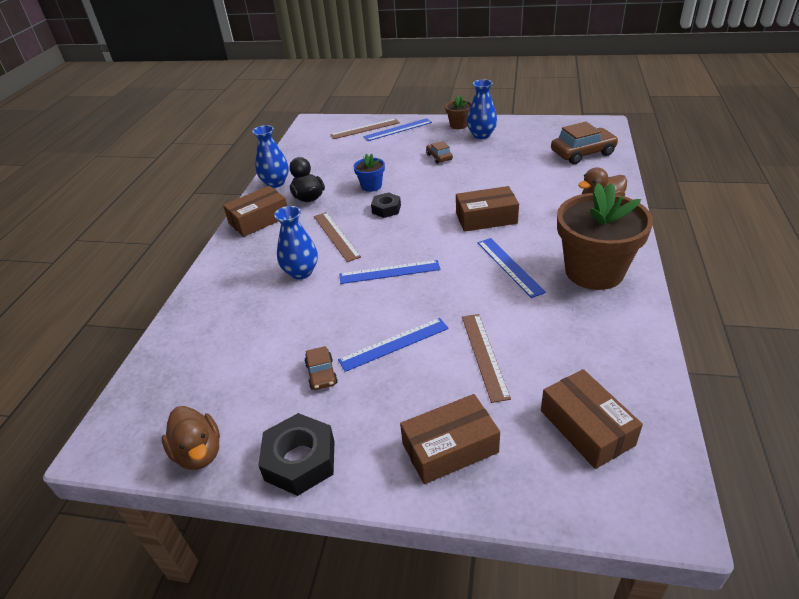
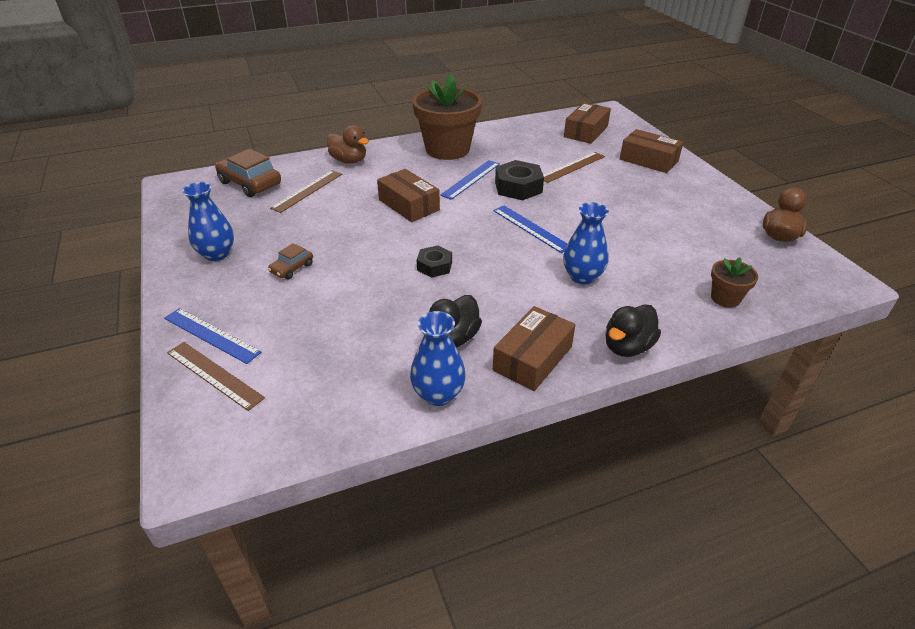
camera: 125 degrees left, 0 degrees up
brown box [223,186,287,237] -> brown box turned 75 degrees counterclockwise [493,306,576,391]
black nut [258,413,334,496] -> black nut moved to [495,160,544,200]
brown car [305,346,338,390] -> none
brown ruler [314,212,361,262] -> brown ruler moved to [270,170,342,213]
blue ruler [338,318,449,372] -> none
blue flower pot [353,154,385,192] -> none
brown flower pot [445,95,472,129] -> brown flower pot moved to [711,257,758,307]
none -> black duck [605,304,661,357]

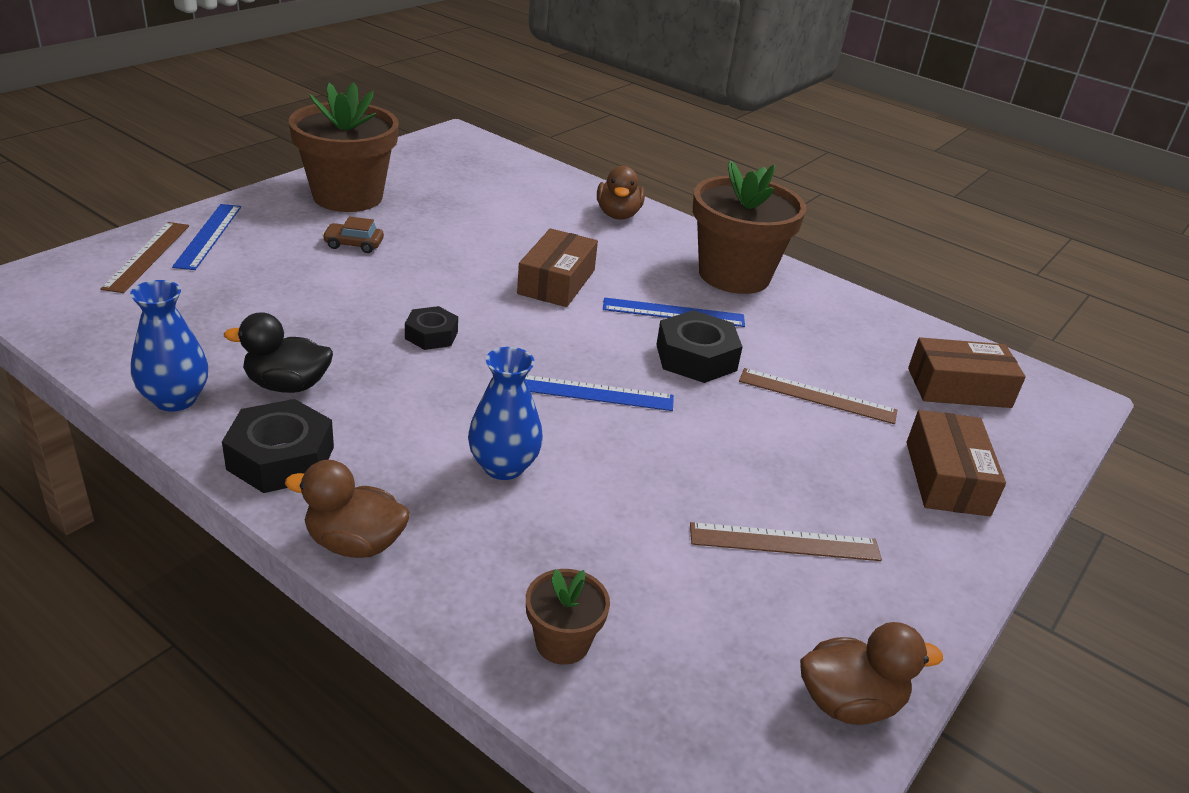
camera: 55 degrees right, 5 degrees down
blue vase [182,182,234,261] -> brown flower pot [289,82,399,212]
brown car [215,149,281,197] -> none
brown ruler [270,170,342,213] -> brown ruler moved to [690,522,882,561]
blue ruler [493,205,567,253] -> blue ruler turned 75 degrees clockwise [525,375,674,411]
brown box [493,306,576,391] -> black nut [222,399,334,493]
black duck [605,304,661,357] -> brown duck [285,460,410,558]

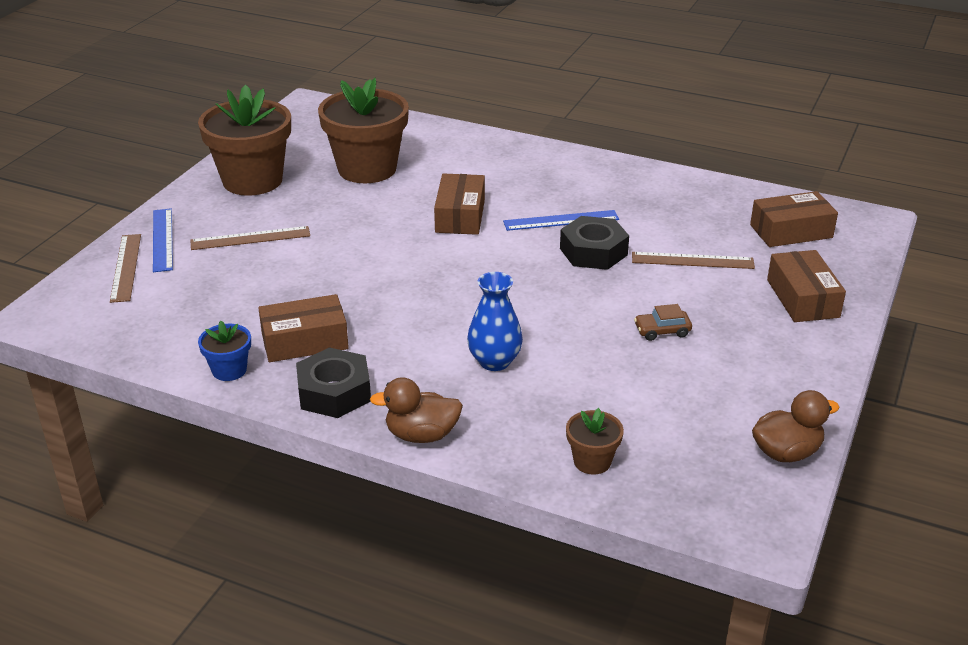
camera: 10 degrees left, 0 degrees up
blue vase [130,280,208,412] -> blue flower pot [198,321,251,381]
black duck [224,312,333,393] -> brown box [258,294,349,362]
brown car [322,216,384,253] -> brown car moved to [634,304,692,341]
black nut [405,306,458,350] -> none
blue ruler [525,375,674,411] -> none
brown duck [597,166,645,220] -> none
brown ruler [690,522,882,561] -> brown ruler moved to [190,226,310,250]
brown flower pot [693,160,807,294] -> brown flower pot moved to [318,78,409,183]

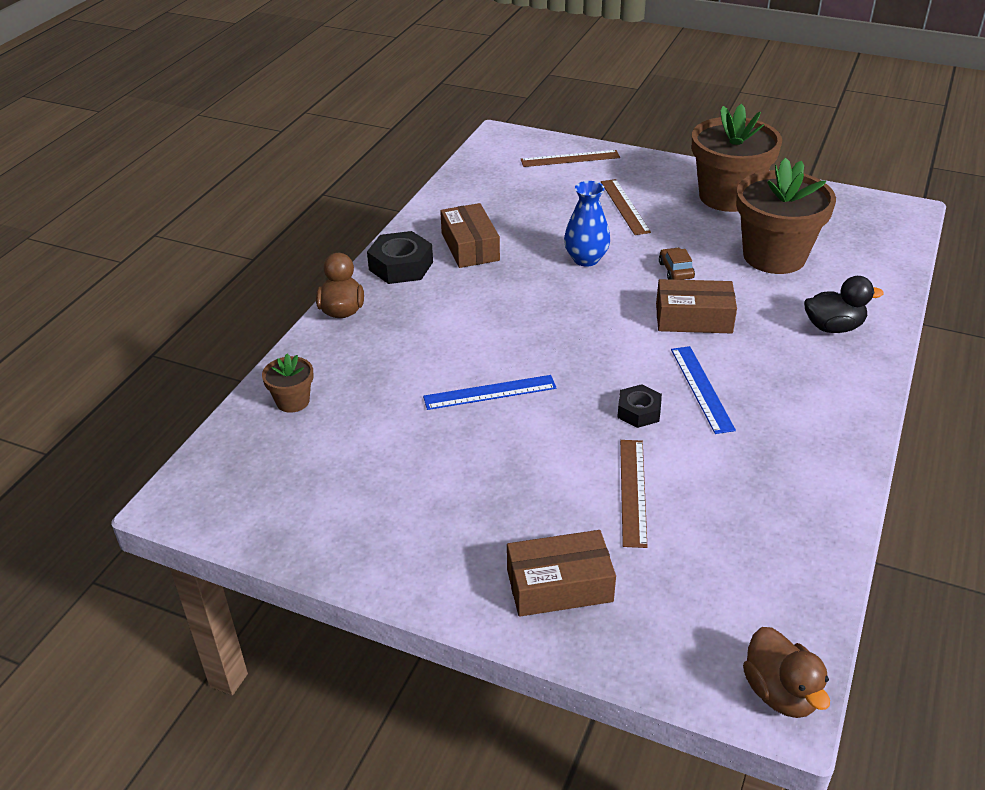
camera: 90 degrees right, 5 degrees up
blue ruler [153,208,173,272] -> blue ruler moved to [423,375,557,410]
blue flower pot [198,321,251,381] -> none
blue vase [467,272,523,371] -> blue vase moved to [564,181,610,267]
black nut [560,216,629,270] -> black nut [617,384,662,428], size x0.62
brown car [634,304,692,341] -> brown car moved to [659,248,695,280]
brown box [750,191,838,247] -> none
brown duck [752,390,840,462] -> brown duck moved to [743,627,830,718]
none -> black duck [804,276,884,333]

